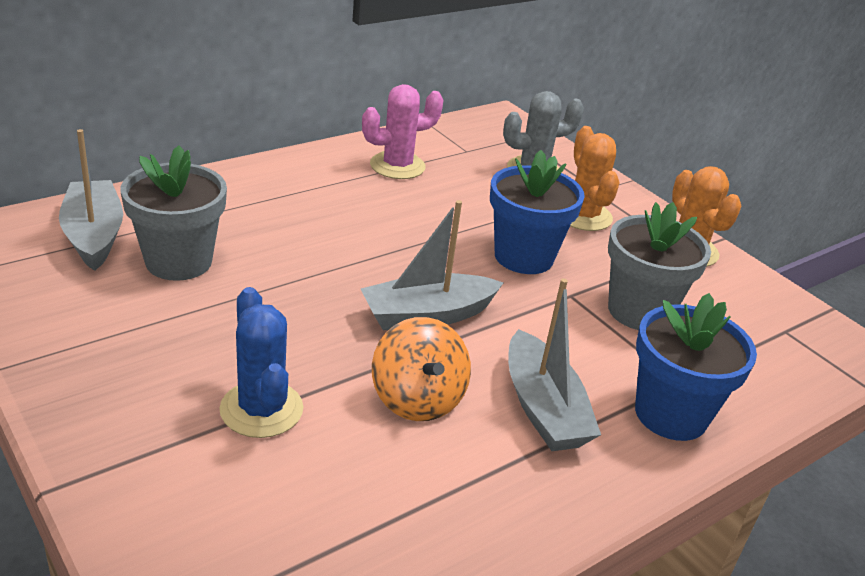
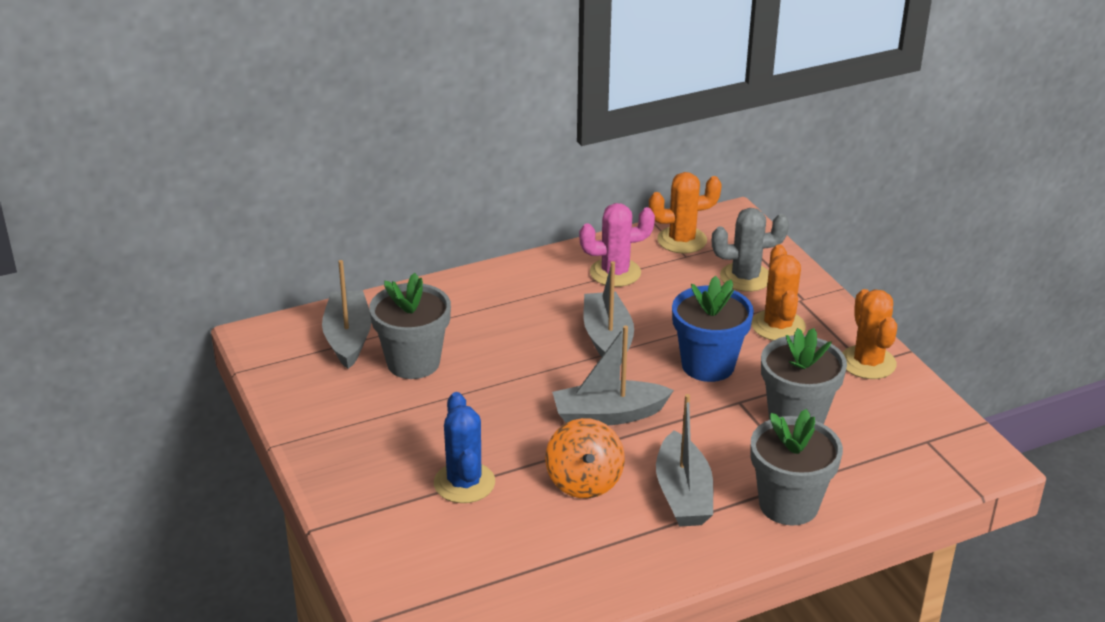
camera: 15 degrees right, 0 degrees up
blue flower pot [635,293,757,441] -> grey flower pot [751,409,843,526]
none -> grey boat [584,261,634,365]
none -> orange cactus [649,172,722,254]

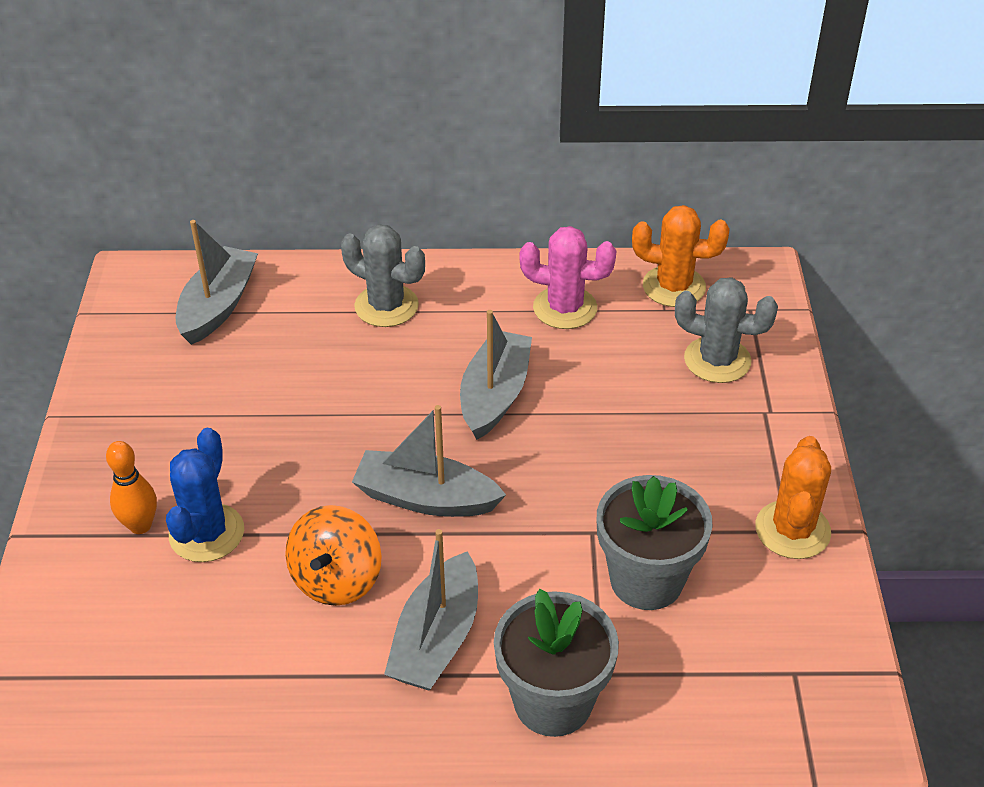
camera: 25 degrees right, 10 degrees up
grey flower pot [369,273,451,379] -> none
blue flower pot [672,276,754,382] -> none
orange cactus [752,245,806,340] -> none
none -> orange bowling pin [106,441,157,534]
none -> grey cactus [341,224,425,327]

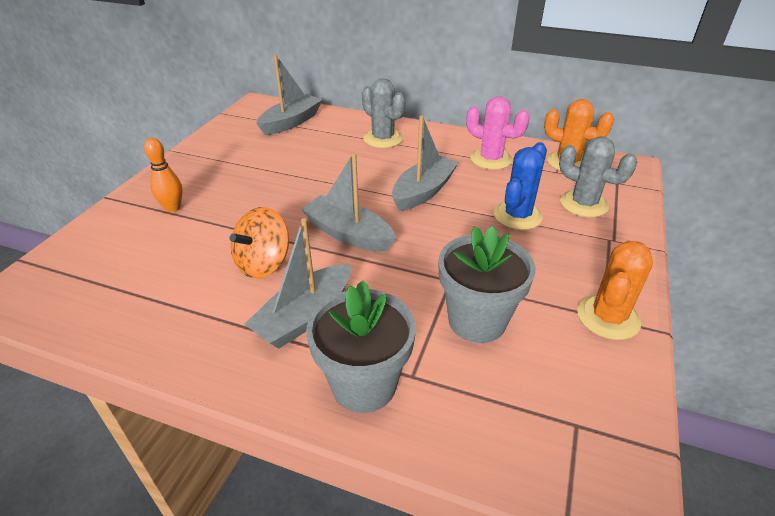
camera: 20 degrees right, 5 degrees down
blue cactus [166,428,244,562] -> blue cactus moved to [493,142,547,230]

